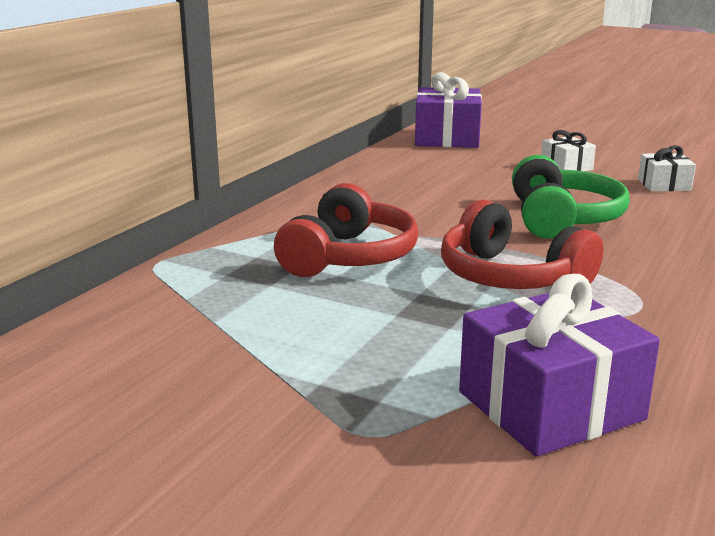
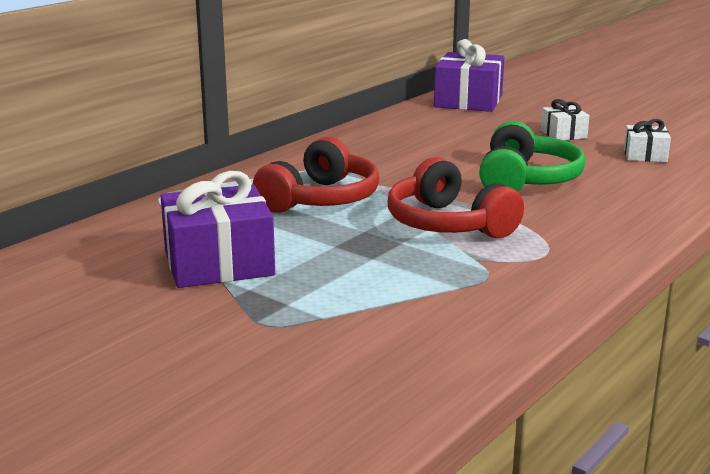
camera: 10 degrees right, 0 degrees up
purple gift [459,274,660,457] -> purple gift moved to [161,171,275,288]

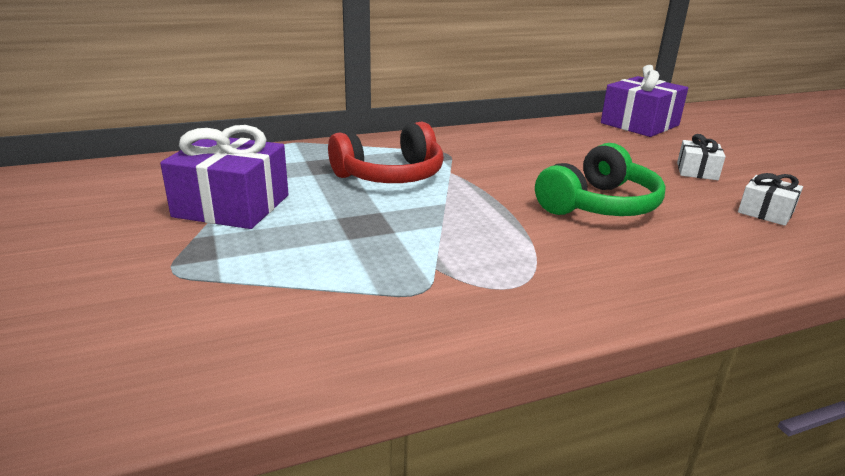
camera: 30 degrees right, 5 degrees up
red headphones [387,157,524,238] -> none

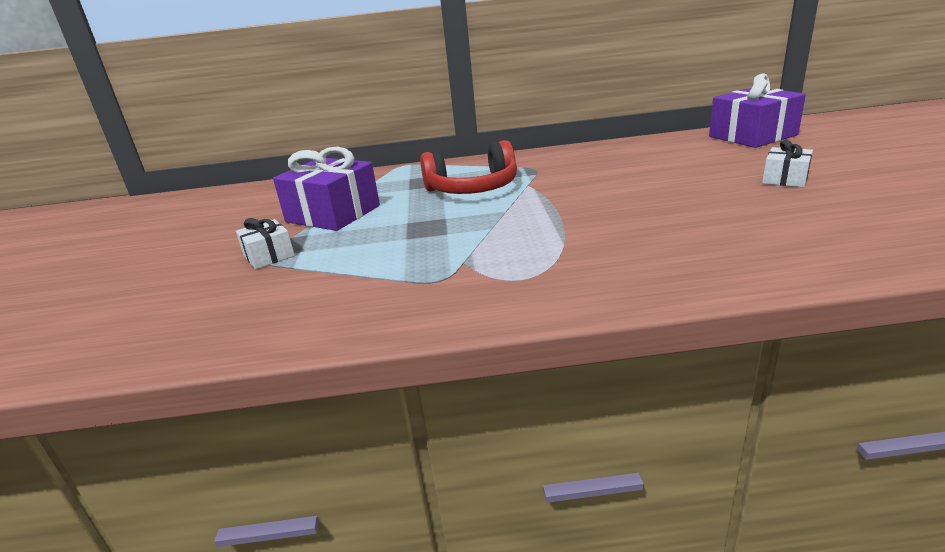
camera: 20 degrees right, 0 degrees up
green headphones [535,143,666,216] -> none
white gift [738,173,803,226] -> white gift moved to [236,218,295,269]

